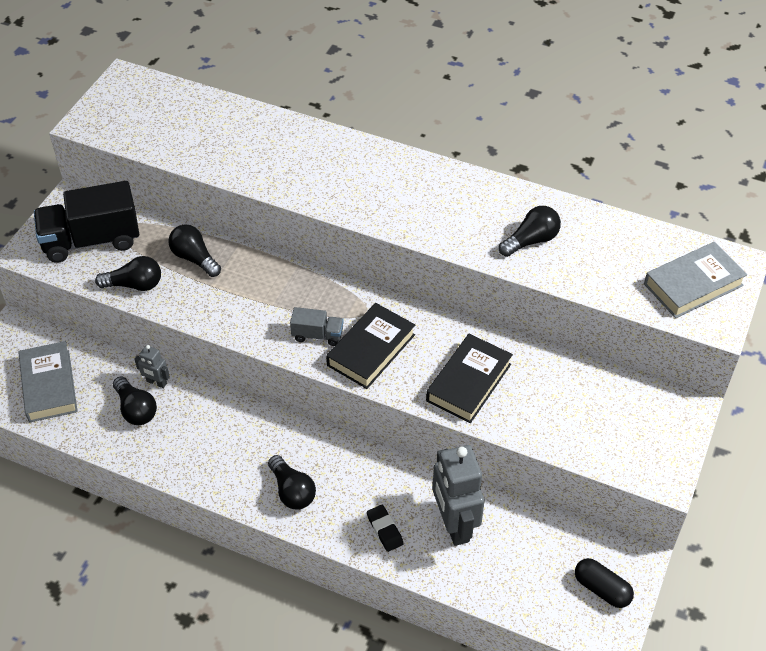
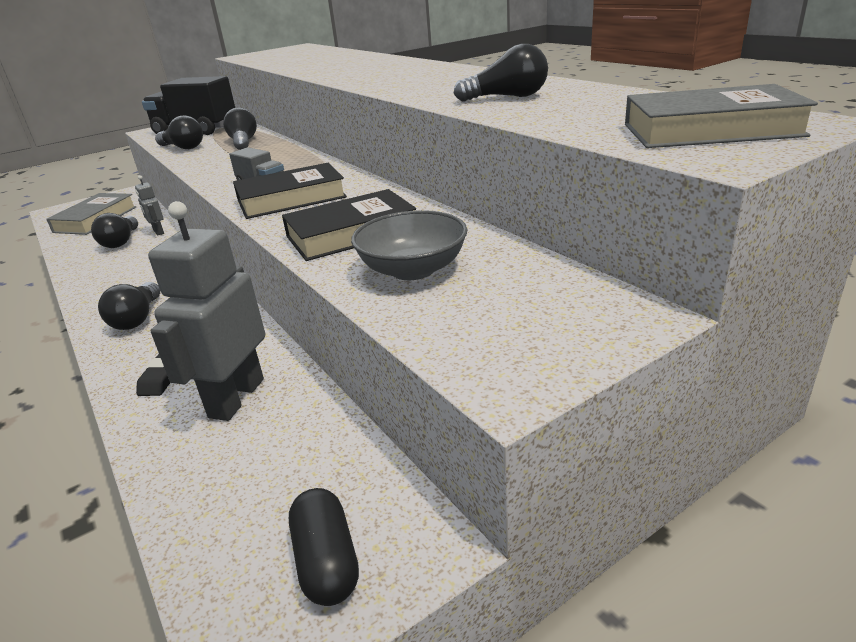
camera: 35 degrees right, 20 degrees down
none -> grey bowl [351,210,468,280]

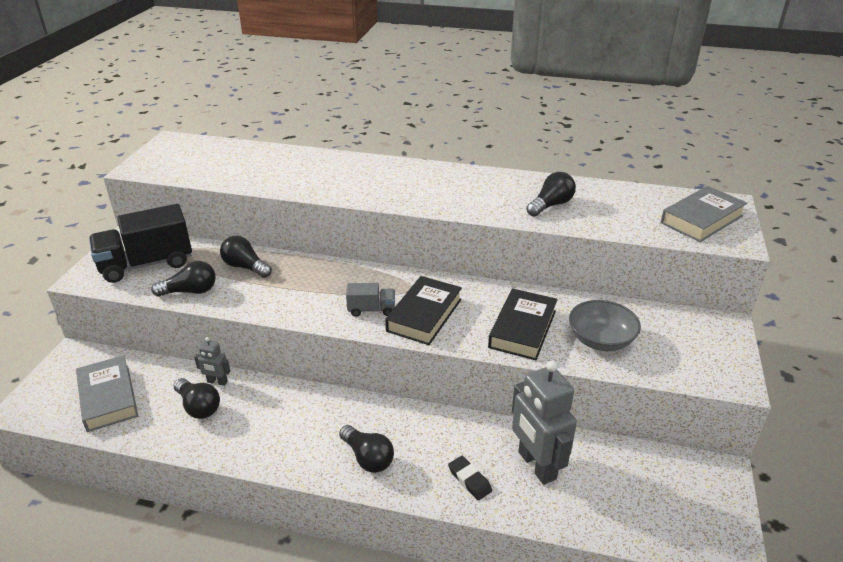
camera: 45 degrees left, 5 degrees up
black capsule [289,488,359,606] -> none

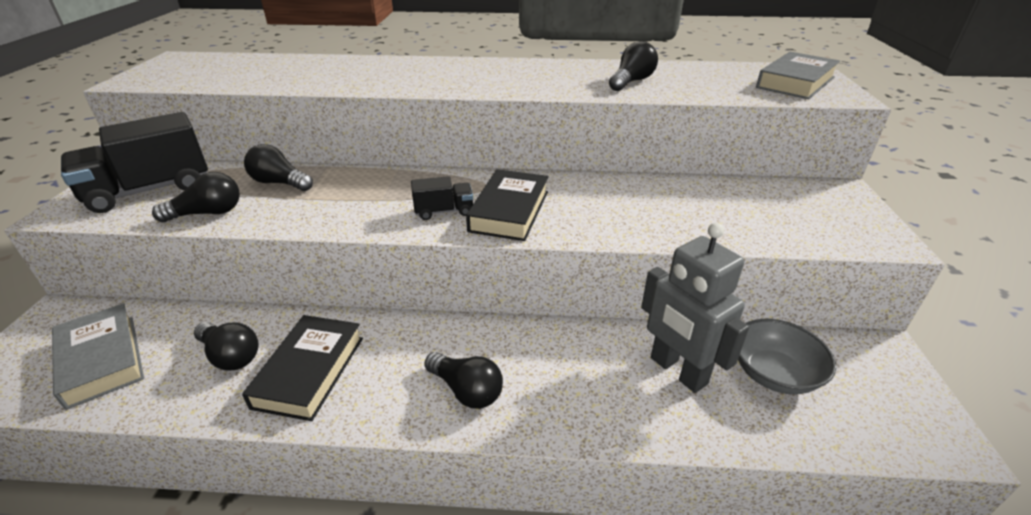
camera: 10 degrees left, 0 degrees up
grey robot [194,337,230,386] -> none
grey truck [346,283,395,317] -> black truck [411,176,473,220]
black eraser [448,456,492,500] -> none
black book [488,289,558,360] -> black book moved to [242,315,363,421]
grey bowl [569,300,641,351] -> grey bowl moved to [738,319,836,394]

